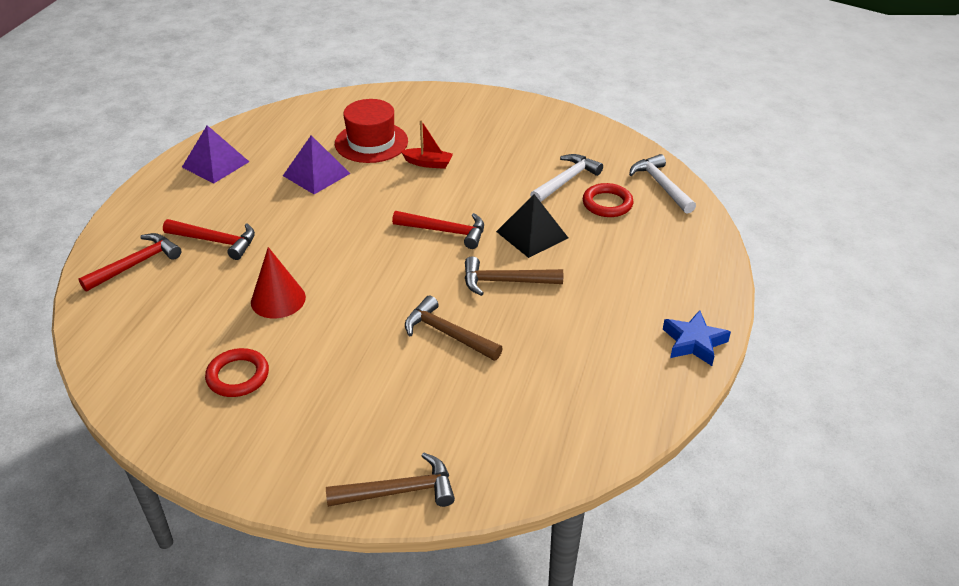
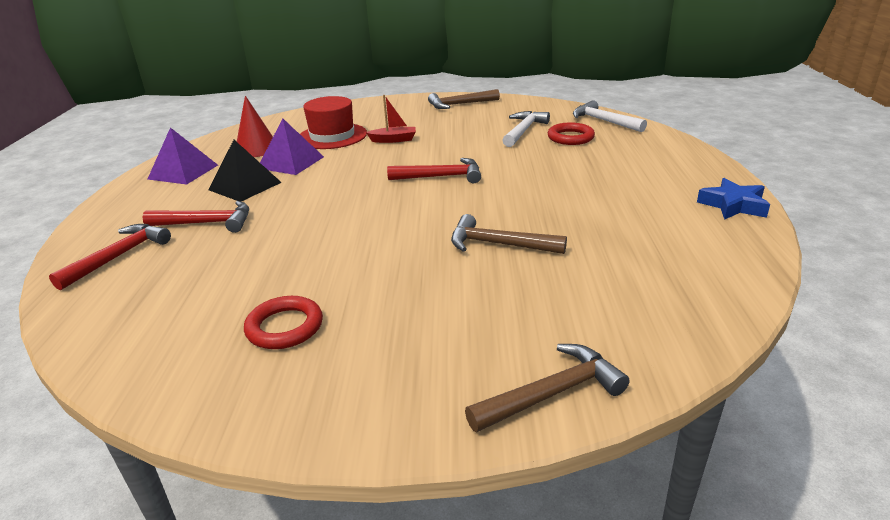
camera: 15 degrees left, 10 degrees down
red cone [251,247,306,318] -> red cone moved to [237,96,273,157]
brown hammer [465,256,563,296] -> brown hammer moved to [428,89,500,109]
black pyramid [496,194,568,258] -> black pyramid moved to [208,140,282,202]

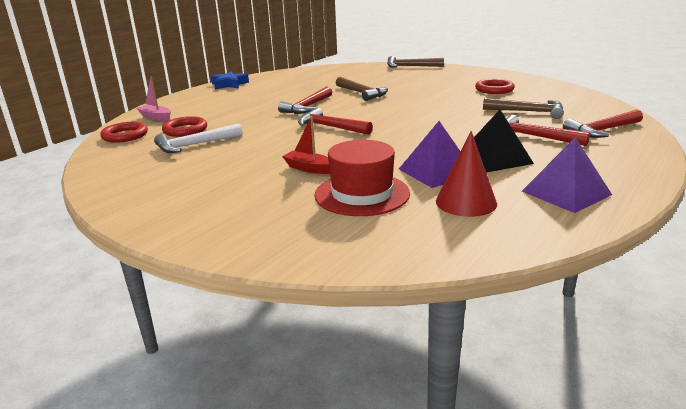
camera: 145 degrees left, 5 degrees down
brown hammer [428,89,500,109] -> brown hammer moved to [483,98,564,119]
white hammer [573,101,647,132] -> red ring [100,122,148,143]
none -> pink boat [137,76,171,121]
none -> red hammer [278,86,332,114]

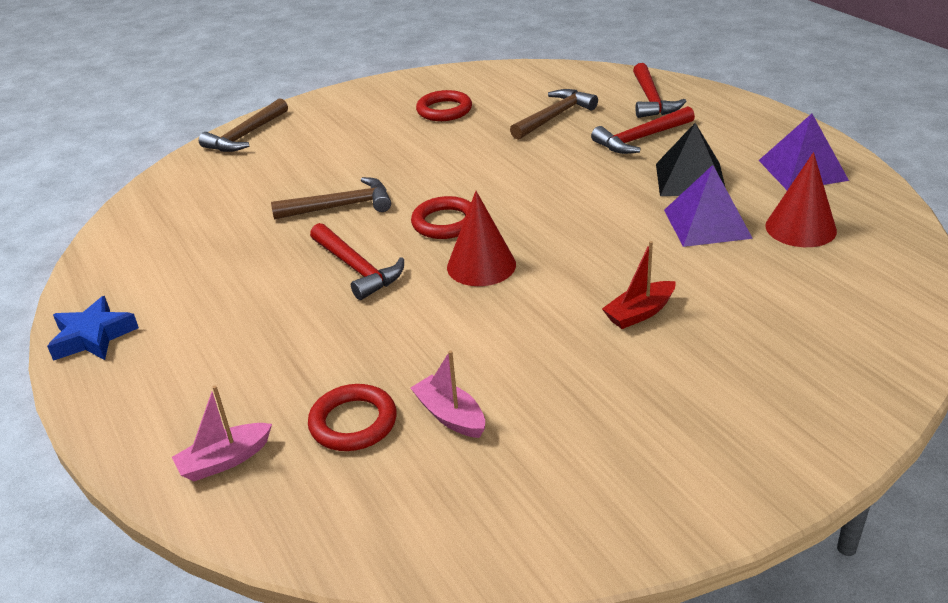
camera: 65 degrees left, 10 degrees up
red ring [100,122,148,143] -> red ring moved to [411,196,471,239]
white hammer [154,123,242,153] -> pink boat [410,350,485,438]
red hammer [298,108,373,135] -> red cone [447,191,516,286]
red hat [314,140,410,216] -> none

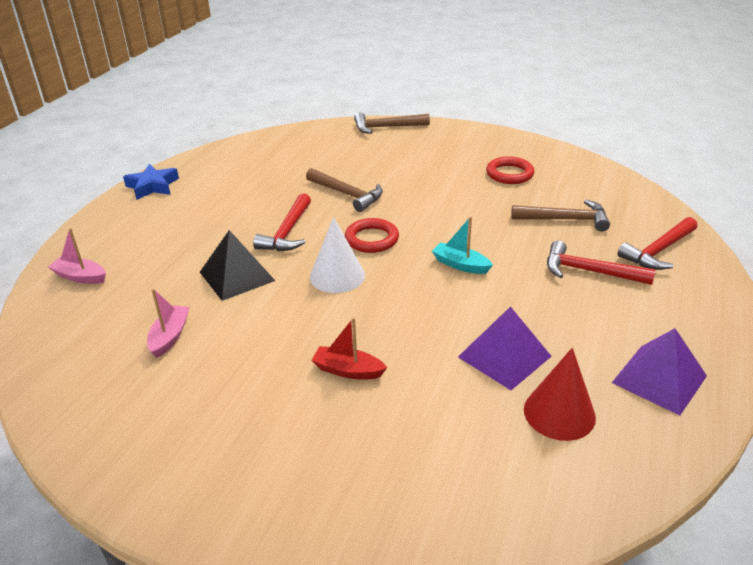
camera: 50 degrees right, 0 degrees up
red ring [308,384,397,451] -> none
red cone [447,191,516,286] -> white cone [310,217,365,293]
black pyramid [656,123,726,196] -> black pyramid moved to [200,230,275,301]
none -> turquoise boat [432,216,493,274]

